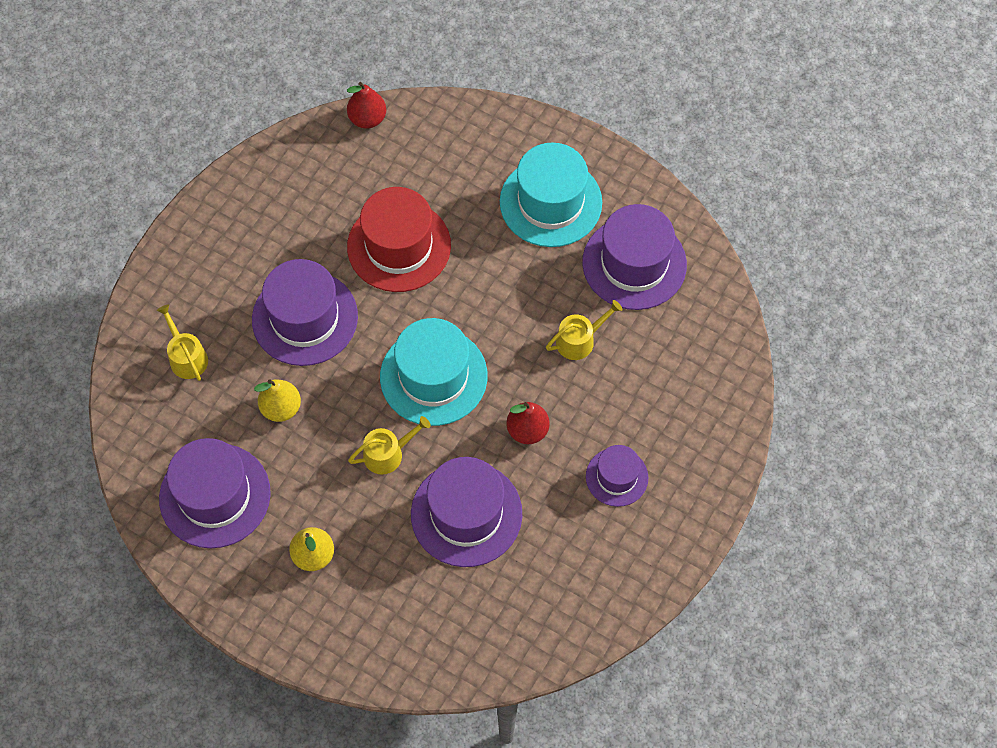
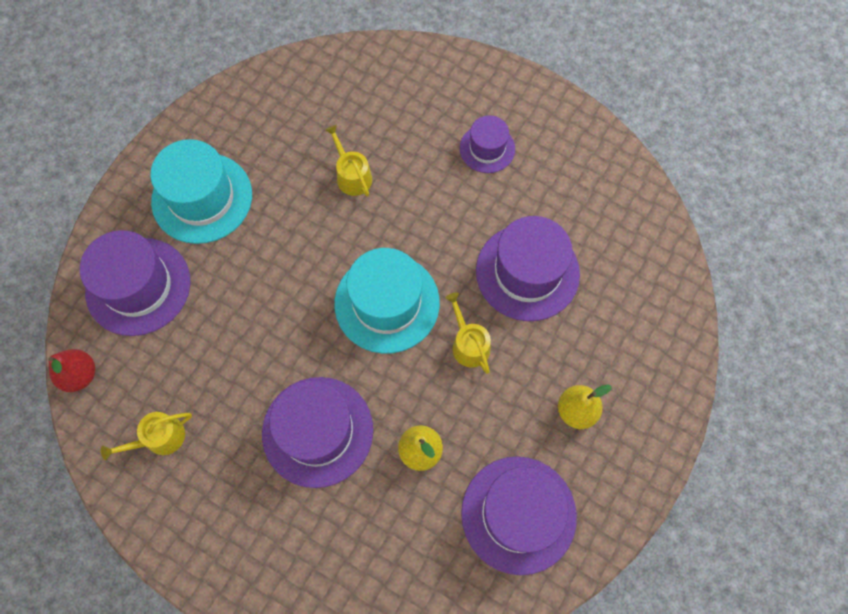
camera: 90 degrees left, 5 degrees up
yellow watering can [157,304,208,381] -> yellow watering can moved to [101,412,192,460]
red hat [347,187,451,292] -> none
red pear [506,402,549,444] -> none
purple hat [582,204,687,310] -> purple hat moved to [80,230,190,336]

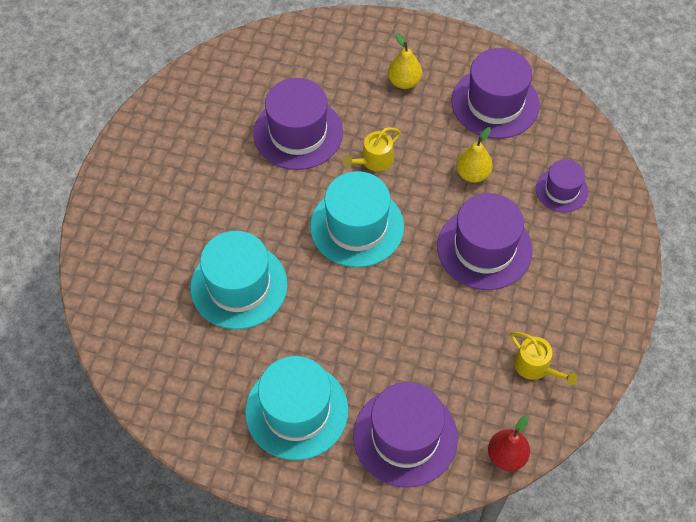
camera: 105 degrees left, 10 degrees down
yellow watering can [325,125,372,196] -> turquoise hat [191,231,288,329]
purple hat [460,115,515,173] -> purple hat moved to [536,159,588,212]

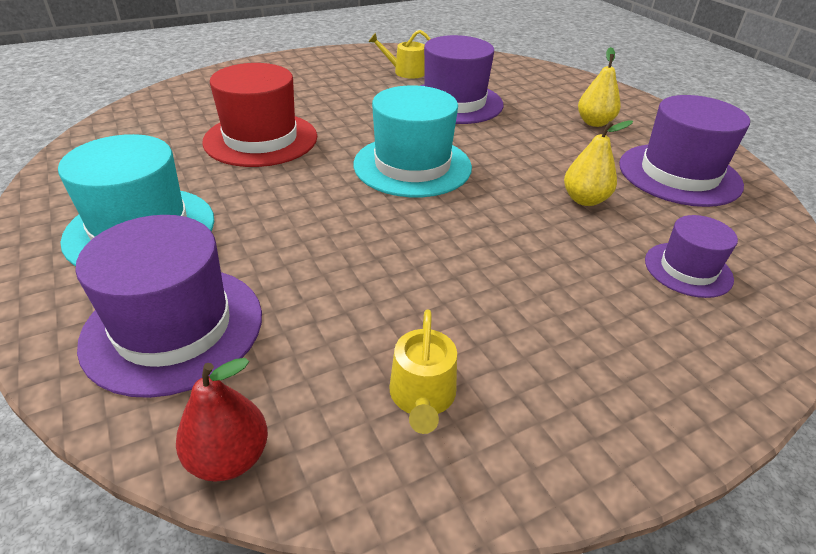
camera: 45 degrees right, 20 degrees down
turquoise hat [191,231,288,329] -> red hat [202,63,317,167]
yellow watering can [342,127,401,172] -> yellow watering can moved to [368,30,431,79]
purple hat [437,193,533,290] -> none

